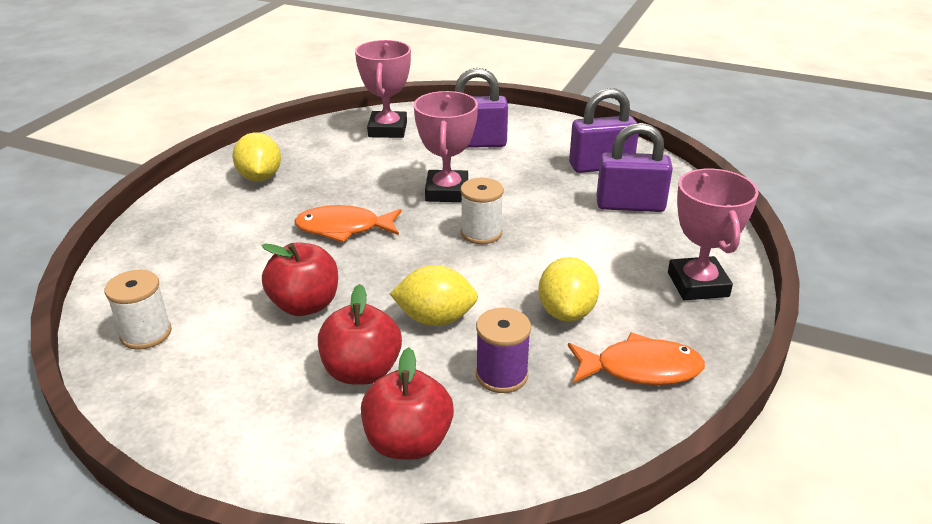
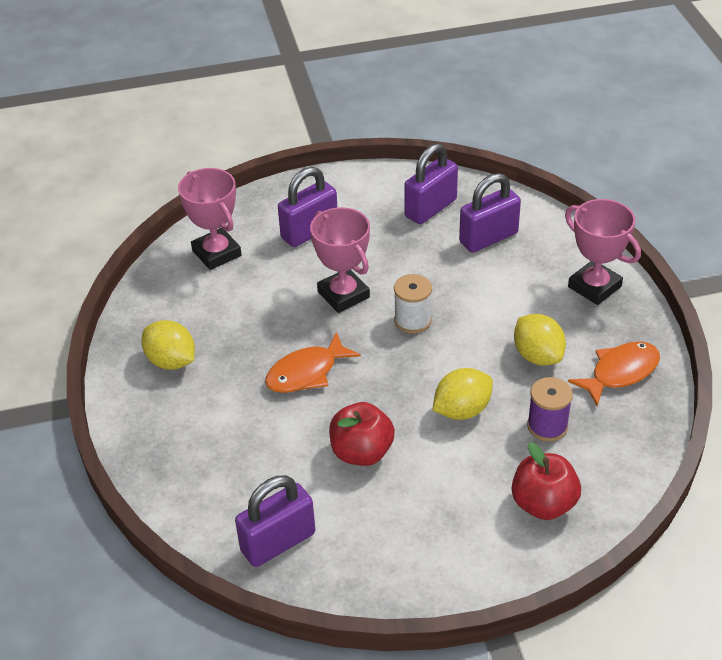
camera: 35 degrees left, 10 degrees up
white spool [105,270,172,350] -> purple padlock [235,475,315,567]
red apple [318,284,402,385] -> none

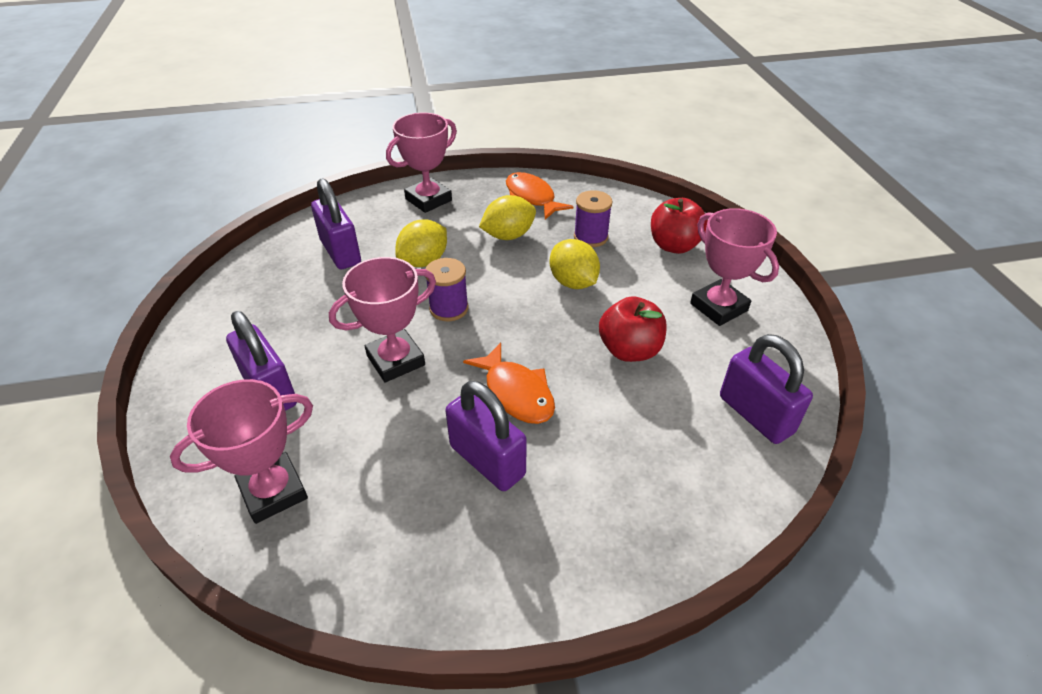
camera: 90 degrees left, 0 degrees up
yellow lemon [142,320,195,370] -> yellow lemon moved to [395,220,447,267]
white spool [394,274,432,334] -> purple spool [425,258,469,321]
purple padlock [404,143,458,224] -> purple padlock moved to [445,381,527,491]
none -> pink trophy [690,208,779,326]

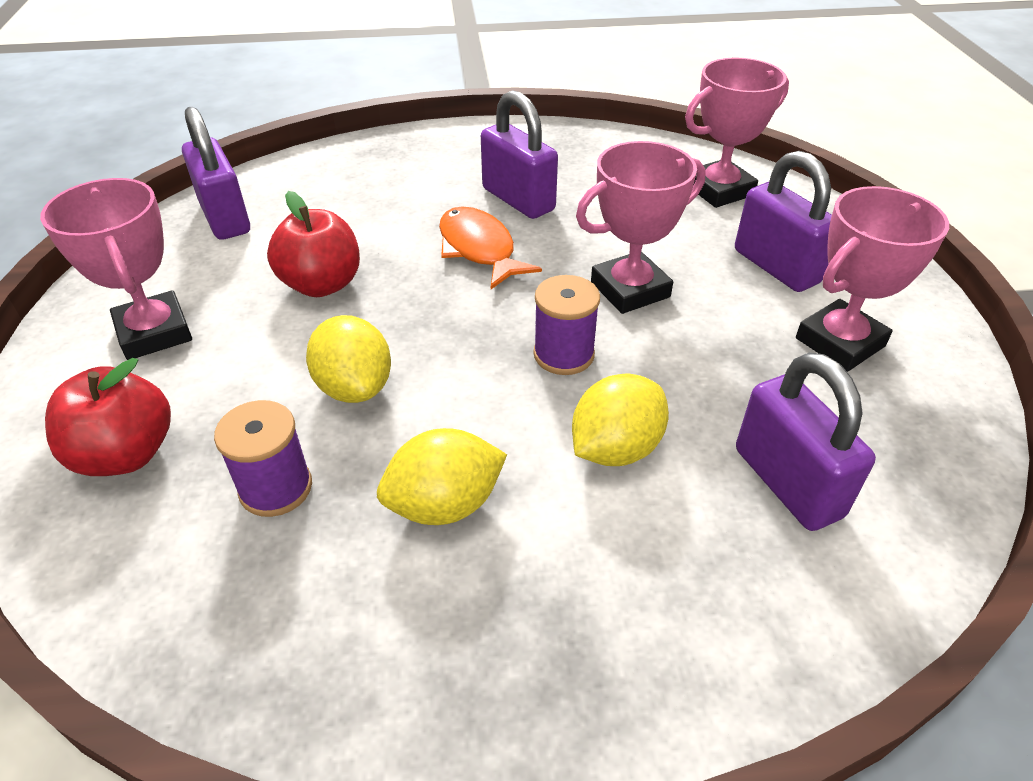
camera: 175 degrees left, 0 degrees up
pink trophy [386,112,457,213] -> pink trophy moved to [796,186,949,372]
orange fish [506,172,574,219] -> none

